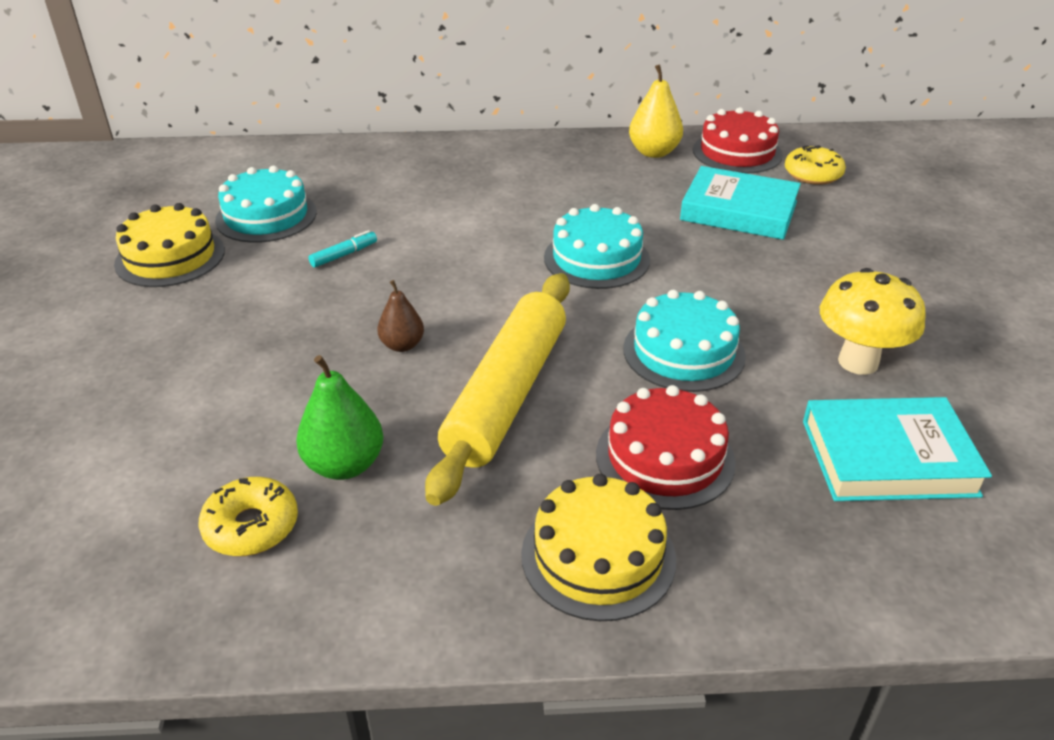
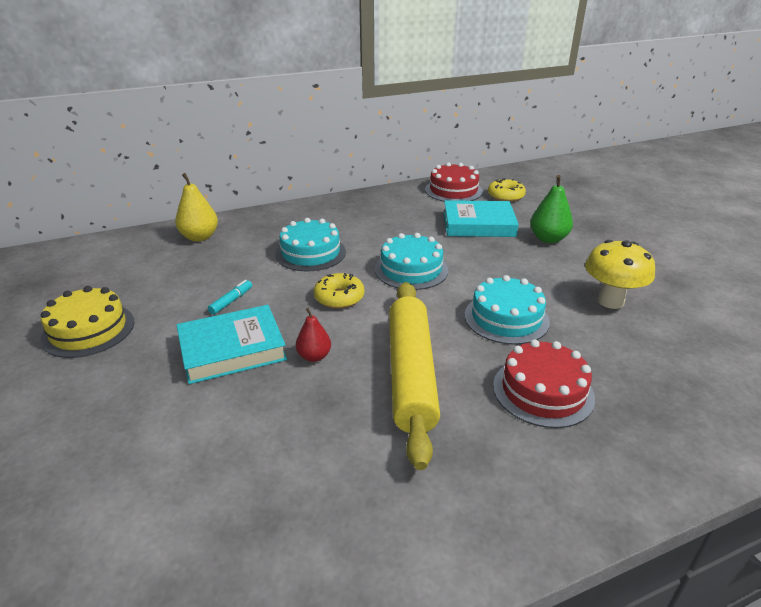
camera: 20 degrees left, 5 degrees down
yellow donut [198,477,298,556] -> yellow donut moved to [314,273,365,309]
turquoise cake [215,166,317,243] -> turquoise cake moved to [275,218,346,271]
green pear [296,355,383,480] -> green pear moved to [530,175,573,243]
brown pear [377,280,424,352] -> red pear [296,308,331,362]
yellow cake [521,474,676,621] -> none
yellow pear [629,65,683,158] -> yellow pear moved to [175,173,218,242]
turquoise book [803,397,992,501] -> turquoise book moved to [176,305,287,384]

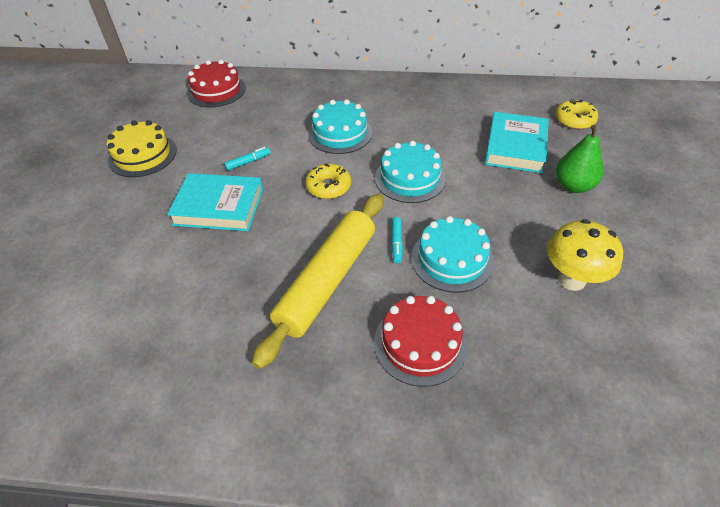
camera: 30 degrees right, 15 degrees up
yellow pear [175,173,218,242] -> none
red pear [296,308,331,362] -> none
red cake [425,162,483,202] -> red cake moved to [187,60,246,107]
turquoise book [444,200,519,237] -> turquoise book turned 75 degrees clockwise [485,112,549,173]
none -> turquoise marker [392,217,403,263]

